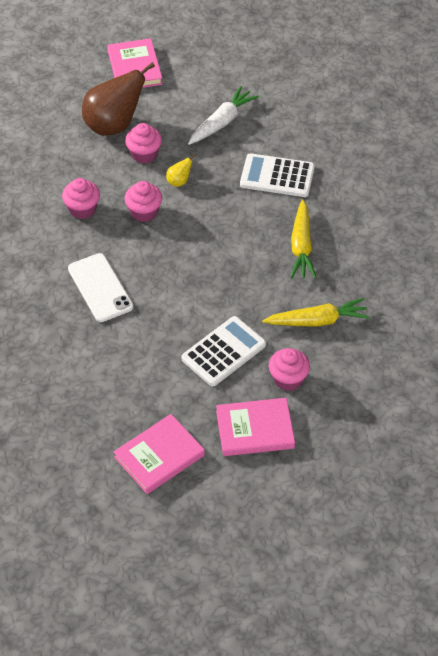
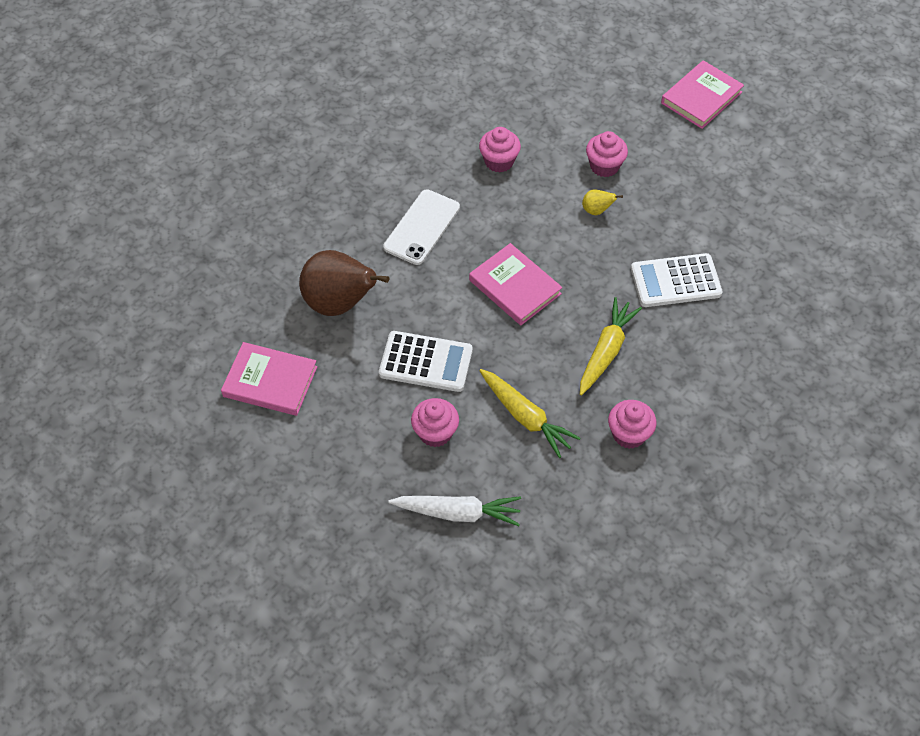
camera: 55 degrees right, 5 degrees up
brown pear [82,62,155,136] -> brown pear moved to [299,250,389,316]
pink cupcake [125,181,162,222] -> pink cupcake moved to [608,400,656,449]
white carrot [188,86,259,145] -> white carrot moved to [388,496,521,526]
pink book [216,398,295,456] -> pink book moved to [469,243,562,325]
white calculator [240,153,315,197] -> white calculator turned 75 degrees counterclockwise [631,253,723,307]
yellow carrot [291,199,317,278] -> yellow carrot turned 150 degrees clockwise [580,297,642,395]

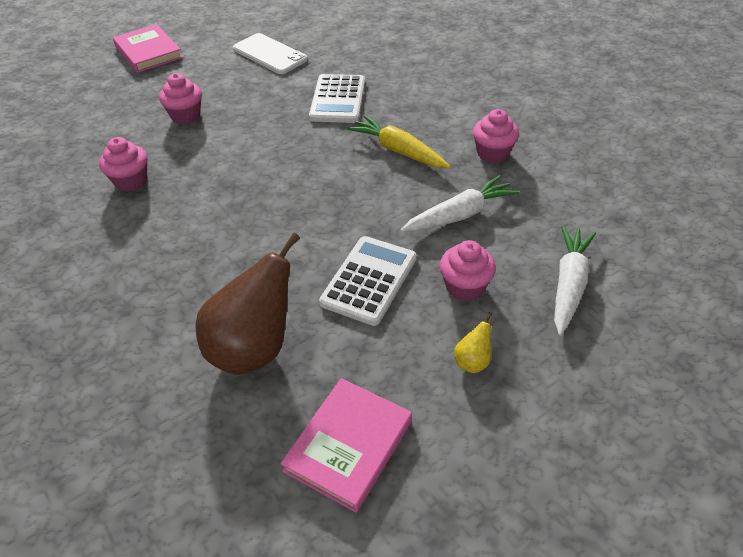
camera: 75 degrees left, 10 degrees down
white phone [383,189,460,265] -> white phone moved to [233,33,308,74]
pink book [469,243,562,325] -> none
yellow carrot [479,369,580,458] -> white carrot [400,175,519,232]
yellow pear [582,189,623,215] -> yellow pear moved to [454,312,492,373]

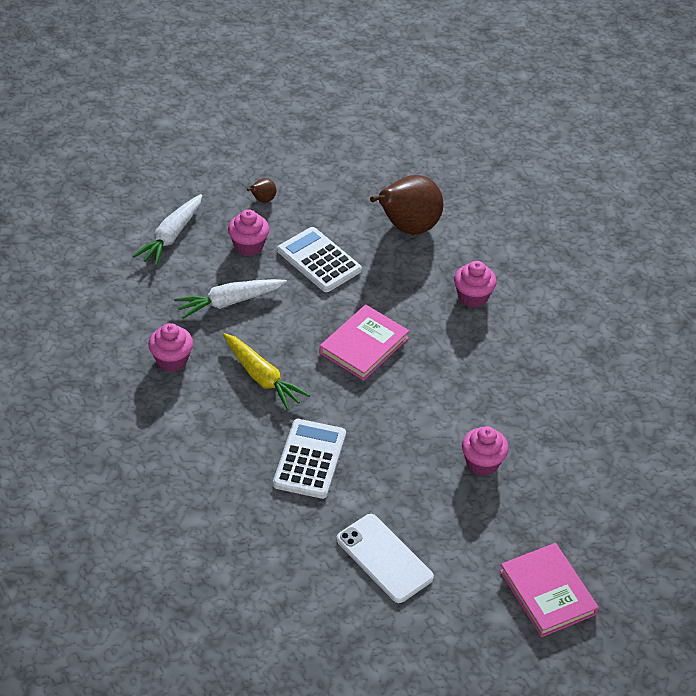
camera: 175 degrees left, 0 degrees up
pink cupcake [99,137,147,192] -> pink cupcake moved to [454,261,497,307]
pink book [280,378,412,513] -> pink book moved to [320,305,409,381]
white calculator [319,236,416,326] -> white calculator turned 105 degrees clockwise [277,227,362,292]
yellow pear [454,312,492,373] -> brown pear [247,178,276,203]

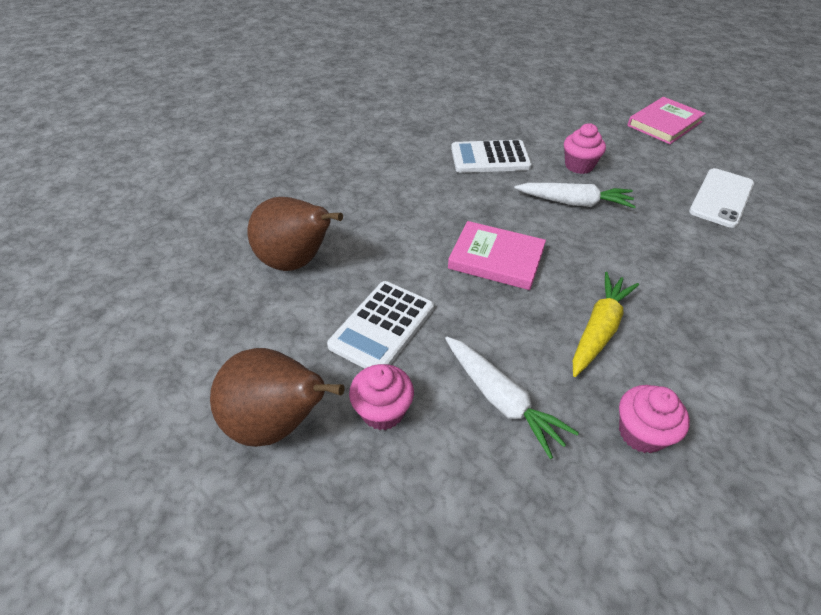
camera: 105 degrees left, 0 degrees up
white carrot [133,194,202,266] -> white carrot moved to [514,183,636,208]
brown pear [247,178,276,203] -> brown pear [210,348,345,447], size x2.39
white calculator [273,419,346,499] -> white calculator moved to [451,140,532,173]
pink cupcake [454,261,497,307] -> none

